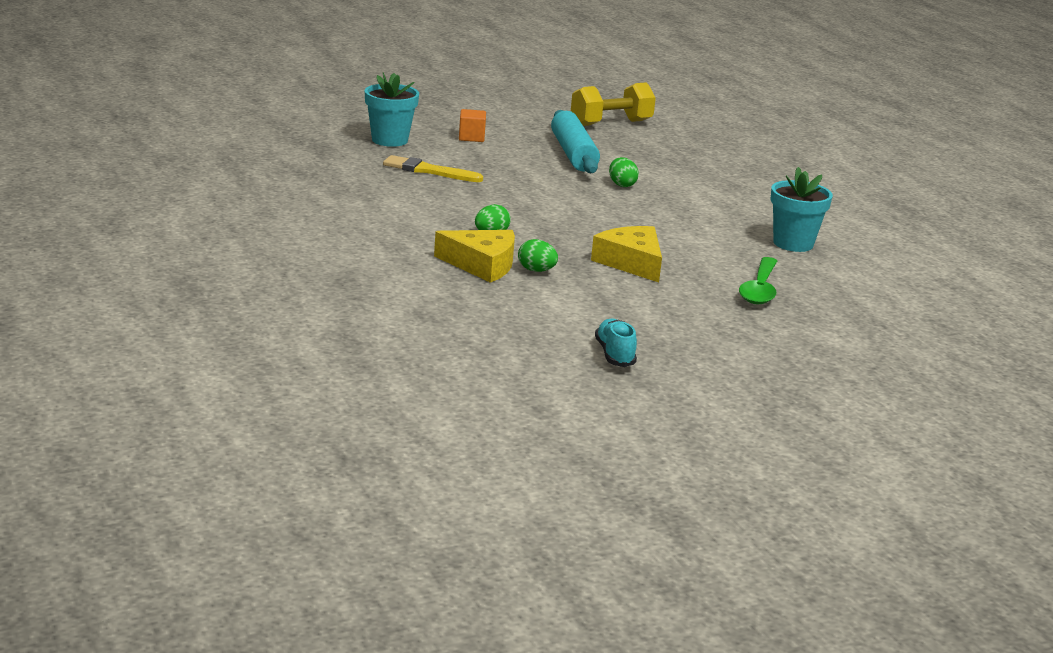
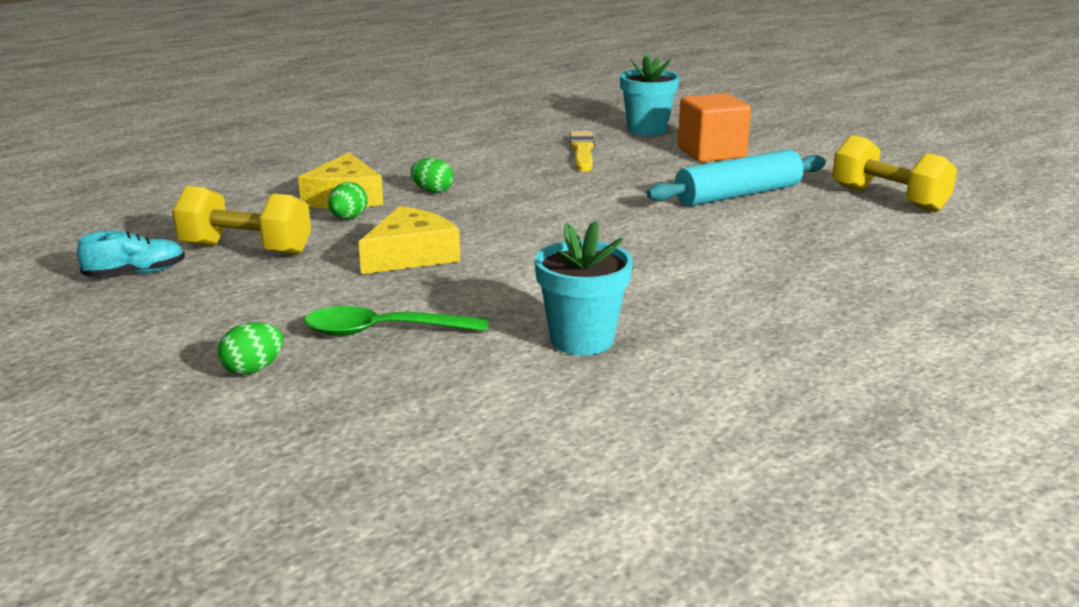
camera: 75 degrees right, 0 degrees up
orange cube [459,109,486,142] -> orange cube [678,93,751,162], size x1.78
green egg [609,157,639,187] -> green egg moved to [218,322,283,375]
none -> yellow dumbbell [172,186,311,255]

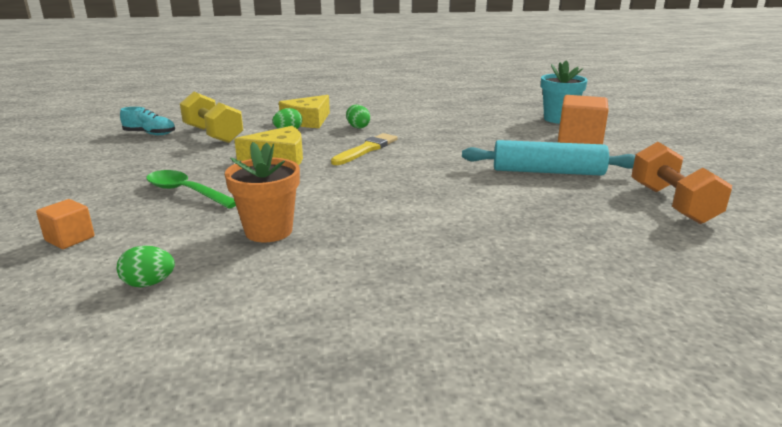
camera: 35 degrees right, 0 degrees up
green egg [218,322,283,375] -> green egg moved to [117,246,175,287]
turquoise flower pot [535,221,633,355] -> orange flower pot [225,142,300,242]
yellow brush [570,131,595,171] -> yellow brush moved to [331,133,397,165]
yellow dumbbell [832,135,957,212] -> orange dumbbell [631,142,732,224]
none -> orange cube [36,199,95,249]

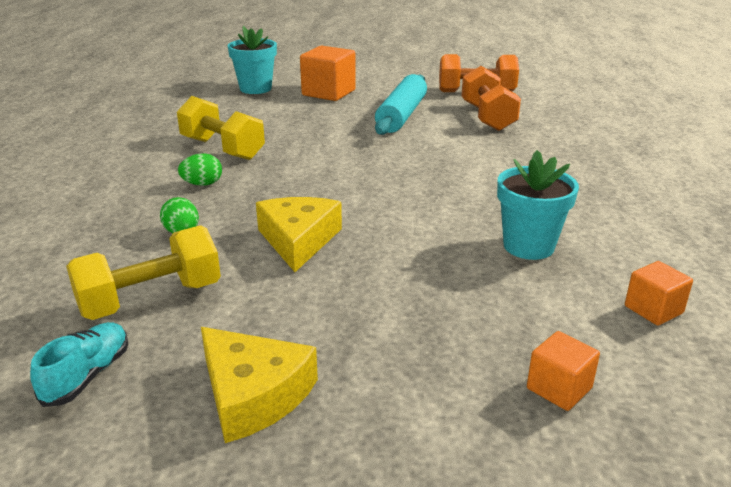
camera: 80 degrees left, 5 degrees up
green egg [117,246,175,287] -> orange cube [625,261,693,326]
green spoon [146,170,236,209] -> none
orange flower pot [225,142,300,242] -> turquoise flower pot [497,150,579,260]
yellow cheese [279,95,330,128] -> yellow cheese moved to [201,327,318,443]
yellow brush [331,133,397,165] -> none
none -> yellow dumbbell [177,96,265,160]
none -> orange dumbbell [461,66,521,131]

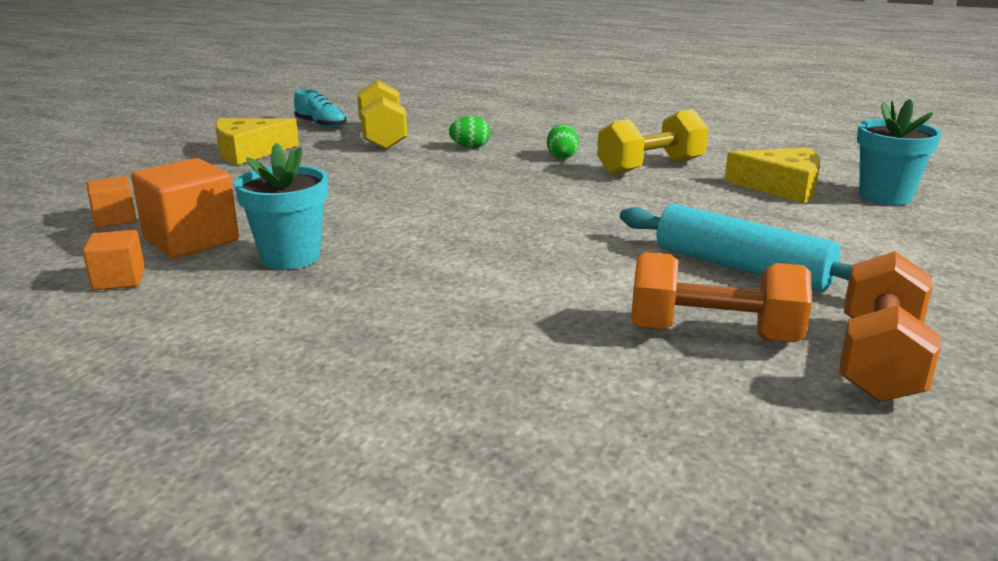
camera: 110 degrees right, 5 degrees down
yellow cheese [256,197,342,272] -> yellow cheese moved to [724,147,820,203]
orange cube [300,45,356,101] -> orange cube moved to [131,158,239,258]

